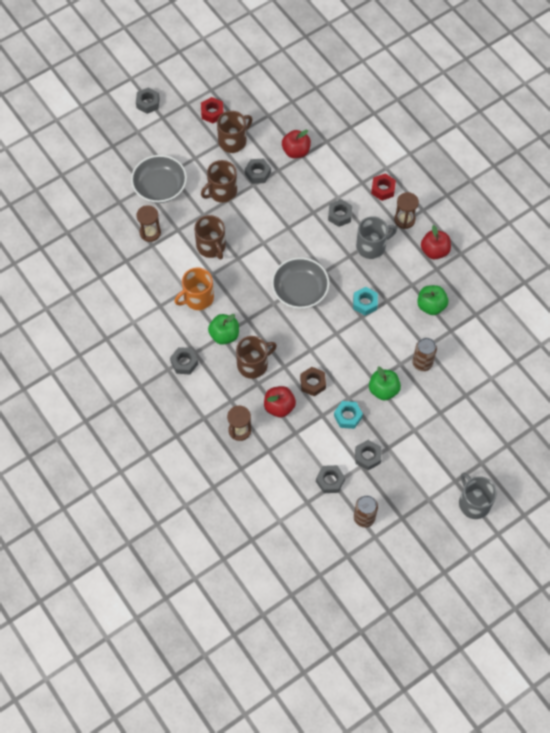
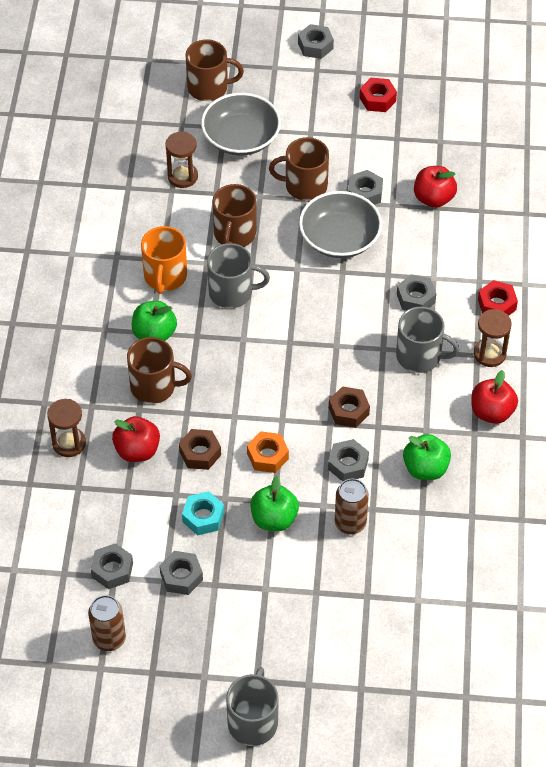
camera: 40 degrees right, 10 degrees down
grey nut [170,347,198,375] -> grey nut moved to [328,439,369,482]
orange mug [174,268,214,310] -> orange mug turned 90 degrees counterclockwise [141,226,187,294]
brown mug [217,111,252,153] -> brown mug moved to [185,39,244,101]
grey bowl [272,257,330,309] -> grey bowl moved to [299,191,382,258]
turquoise nut [353,287,378,316] -> brown nut [329,386,370,428]
none -> grey mug [207,243,270,308]
none -> orange nut [247,431,289,473]

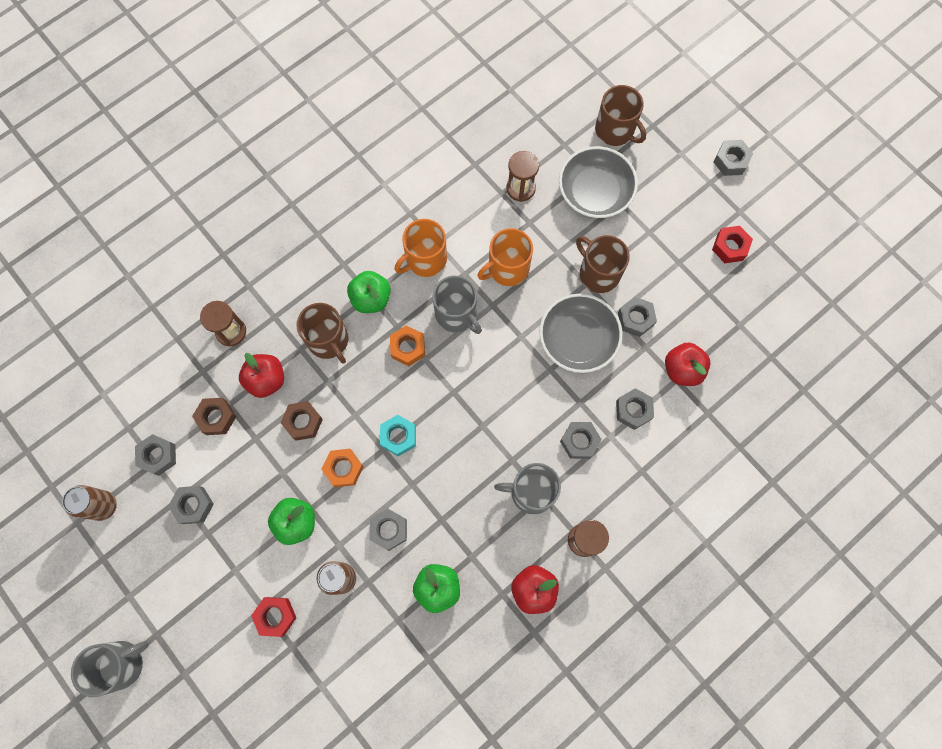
camera: 45 degrees right, 20 degrees up
turquoise nut [182,491,224,535] -> turquoise nut moved to [380,415,416,456]
brown mug [212,184,257,247] -> orange mug [478,228,533,286]
brown nut [329,386,370,428] -> brown nut moved to [192,398,236,435]
grey mug [396,307,459,373] -> grey mug turned 120 degrees clockwise [494,463,561,515]
red nut [478,280,518,316] -> red nut moved to [251,597,296,637]
none -> orange nut [390,326,425,366]
none -> grey nut [616,388,654,430]

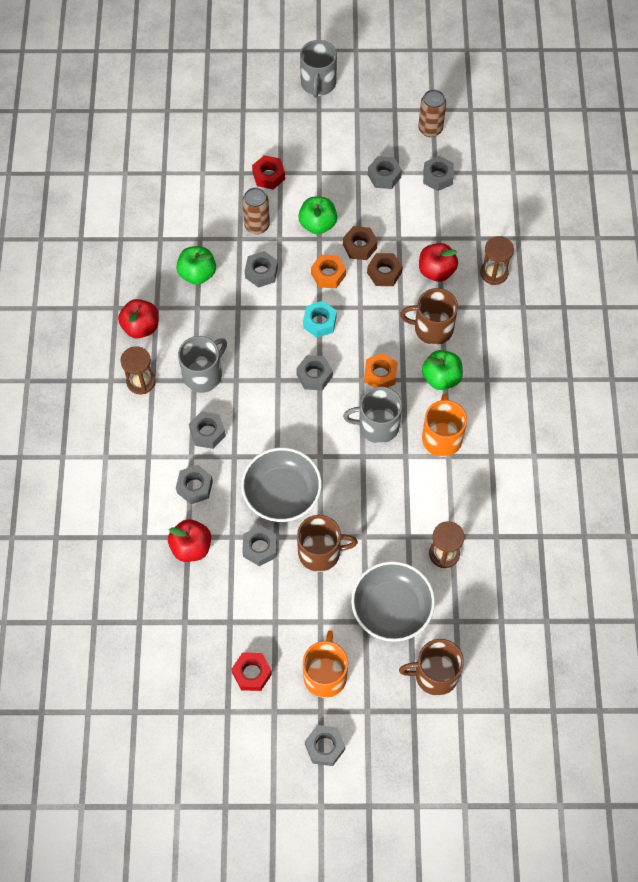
camera: 130 degrees right, 10 degrees down
brown nut [192,398,236,435] -> brown nut moved to [343,226,378,260]
orange mug [478,228,533,286] -> orange mug moved to [303,630,348,698]
none -> grey nut [296,355,333,390]

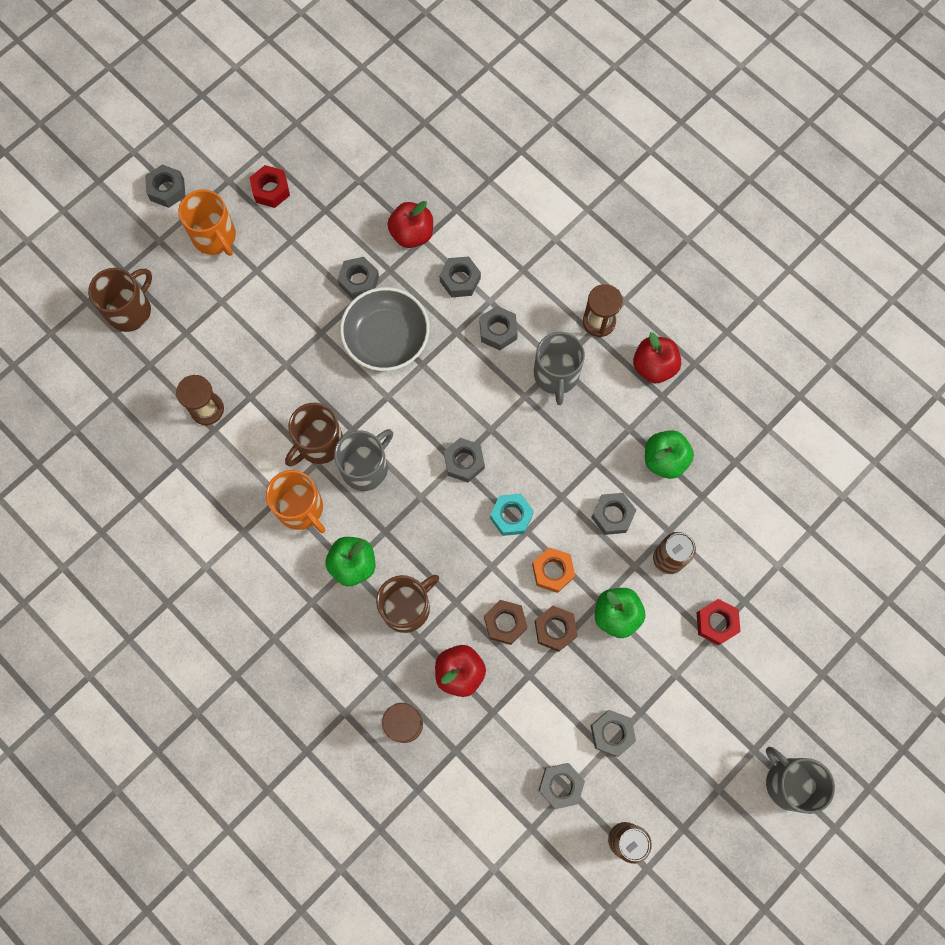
camera: 135 degrees right, 10 degrees up
brown mug [297,515,358,572] -> brown mug moved to [285,403,343,467]
grey bowl [351,561,435,642] -> none
orange nut [364,353,398,388] -> none

